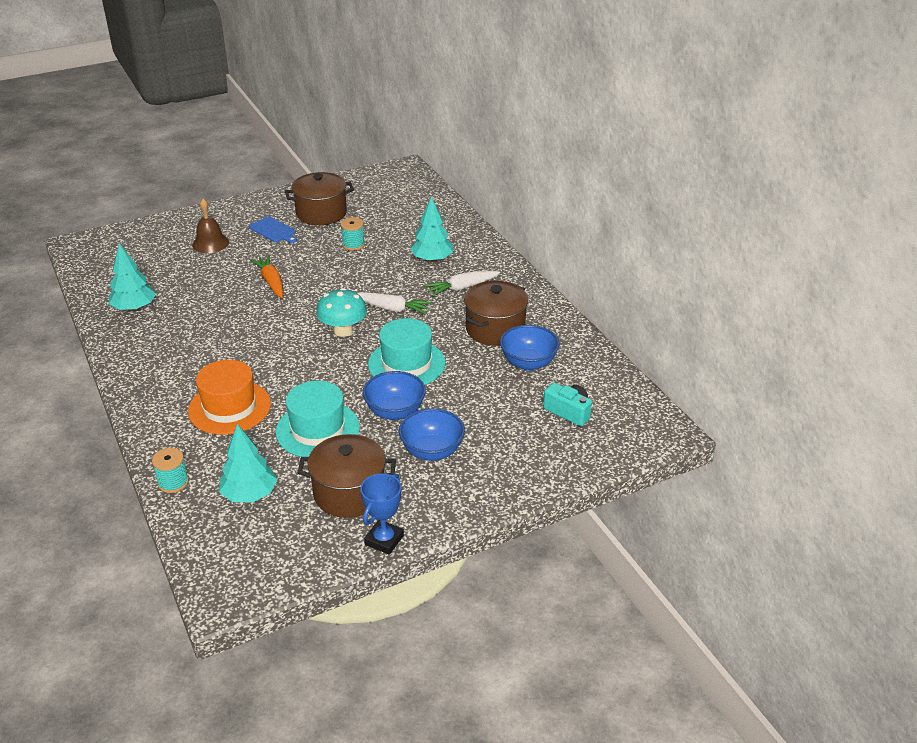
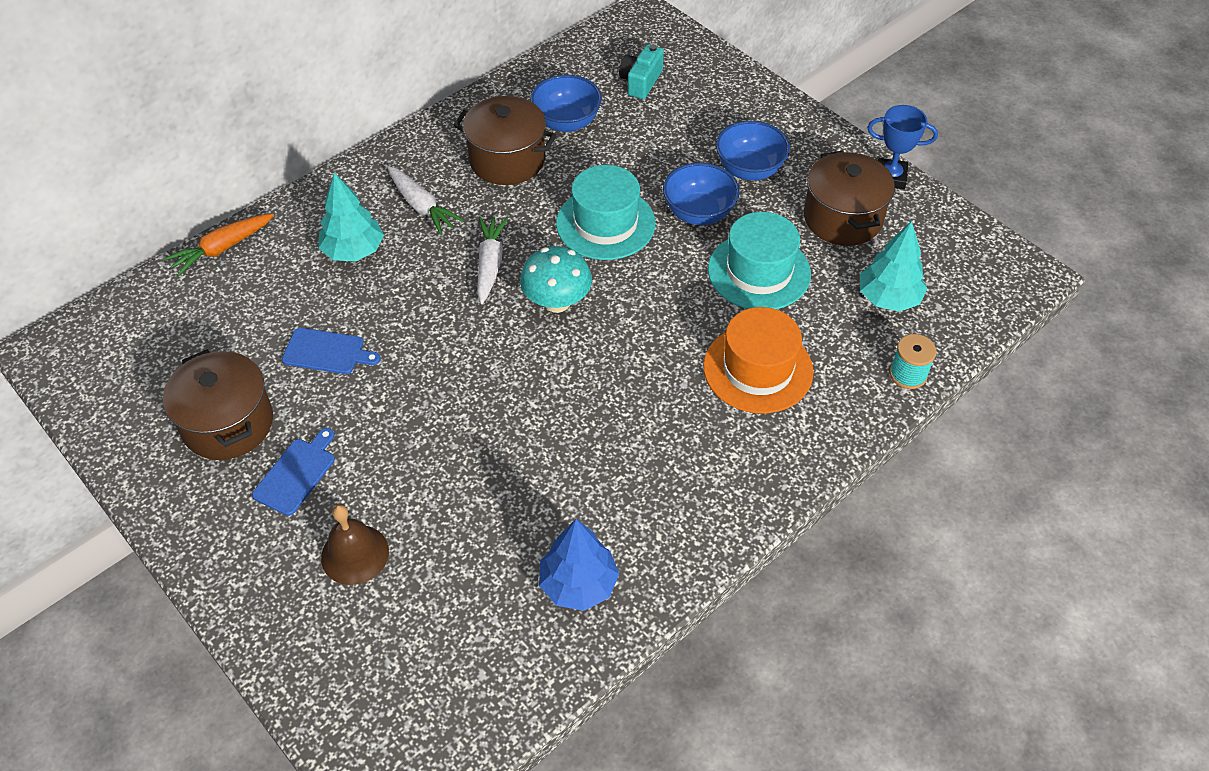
camera: 105 degrees left, 15 degrees up
turquoise tree [109,243,156,311] -> blue tree [539,519,619,611]
orange carrot [250,255,283,298] -> orange carrot moved to [164,213,274,276]
turquoise spool [340,217,365,251] -> blue cutting board [282,328,380,374]

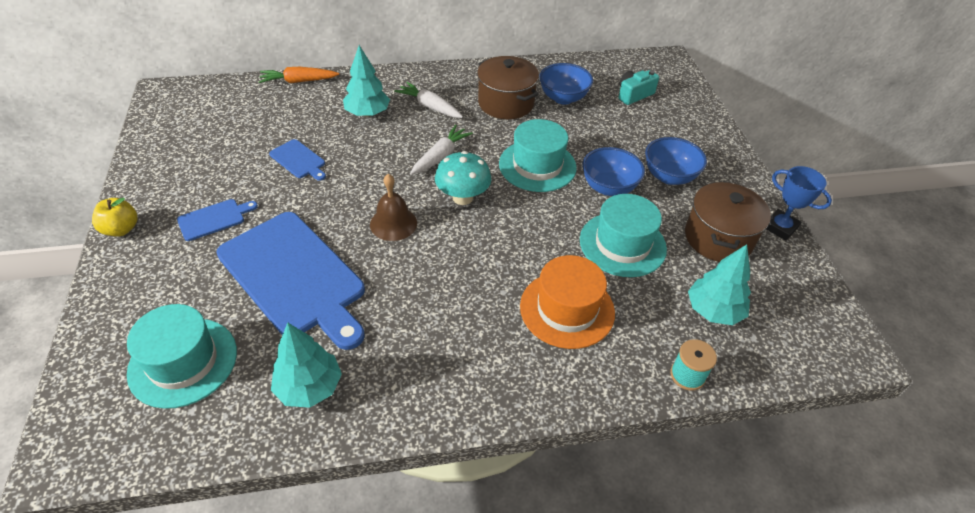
camera: 30 degrees right, 5 degrees down
brown pot [163,349,273,460] -> none
brown bell [321,505,389,585] -> brown bell moved to [370,174,417,241]
white carrot [387,166,463,234] -> white carrot turned 135 degrees clockwise [394,82,463,118]
blue tree [539,519,619,611] -> turquoise tree [271,322,342,408]
none -> yellow apple [92,198,137,237]
none -> turquoise hat [127,304,237,409]
none -> blue cutting board [216,212,365,350]

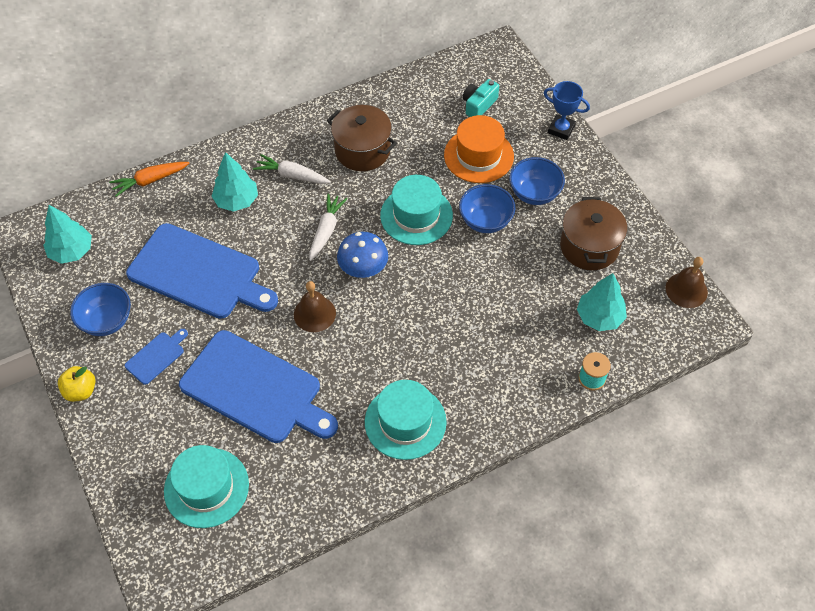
camera: 15 degrees left, 10 degrees up
blue cutting board [269,139,326,181] -> blue cutting board [126,223,278,319], size x2.33
turquoise tree [271,322,342,408] -> turquoise tree moved to [43,205,92,264]
turquoise mushroom [435,151,491,205] -> blue mushroom [337,232,388,278]
orange hat [520,255,615,349] -> orange hat moved to [444,115,514,183]
blue bowl [539,63,593,105] -> blue bowl moved to [70,283,131,336]
turquoise hat [580,194,667,277] -> turquoise hat moved to [365,380,447,460]
blue trophy [766,166,832,241] -> blue trophy moved to [544,81,590,140]
none -> brown bell [666,257,708,308]

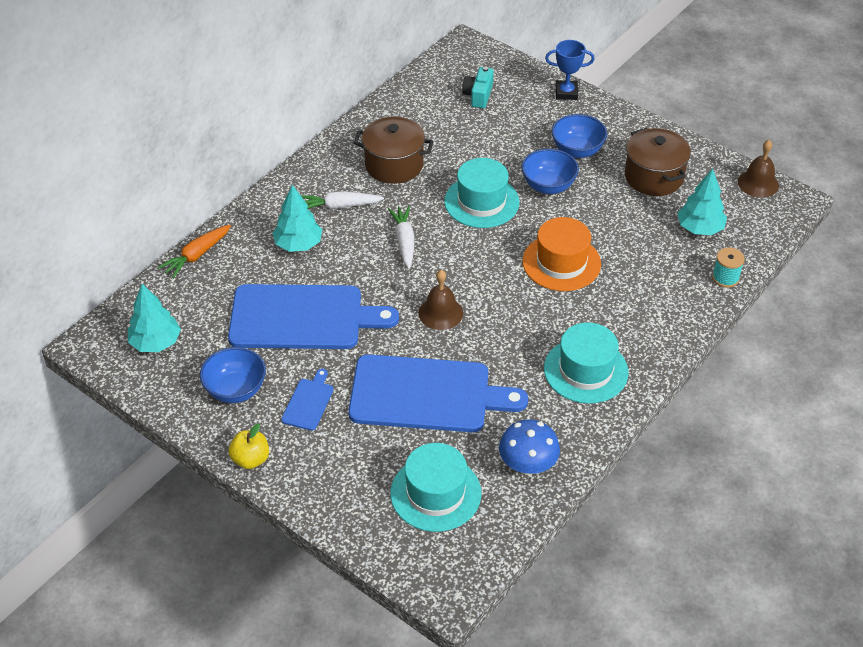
camera: 25 degrees left, 10 degrees down
blue mushroom [337,232,388,278] -> blue mushroom moved to [499,419,560,475]
orange hat [444,115,514,183] -> orange hat moved to [522,217,601,291]

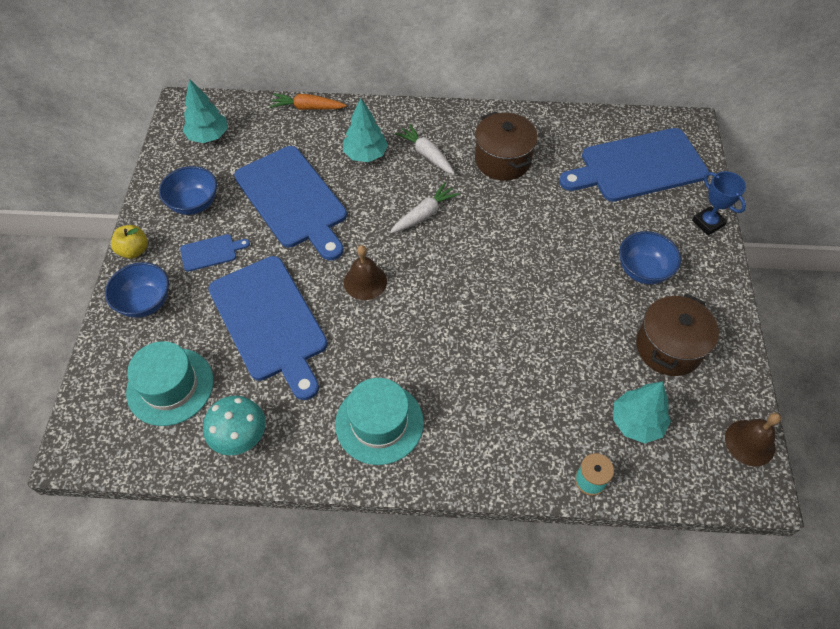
camera: 55 degrees right, 10 degrees up
turquoise hat [444,158,520,228] -> none
turquoise camera [462,66,494,108] -> blue cutting board [559,128,709,202]
blue mushroom [499,419,560,475] -> turquoise mushroom [203,396,266,455]
blue bowl [521,149,579,194] -> blue bowl moved to [105,262,169,318]
orange hat [522,217,601,291] -> none

